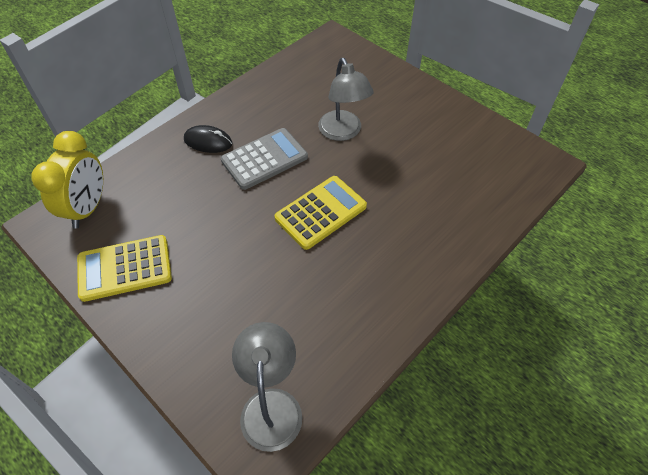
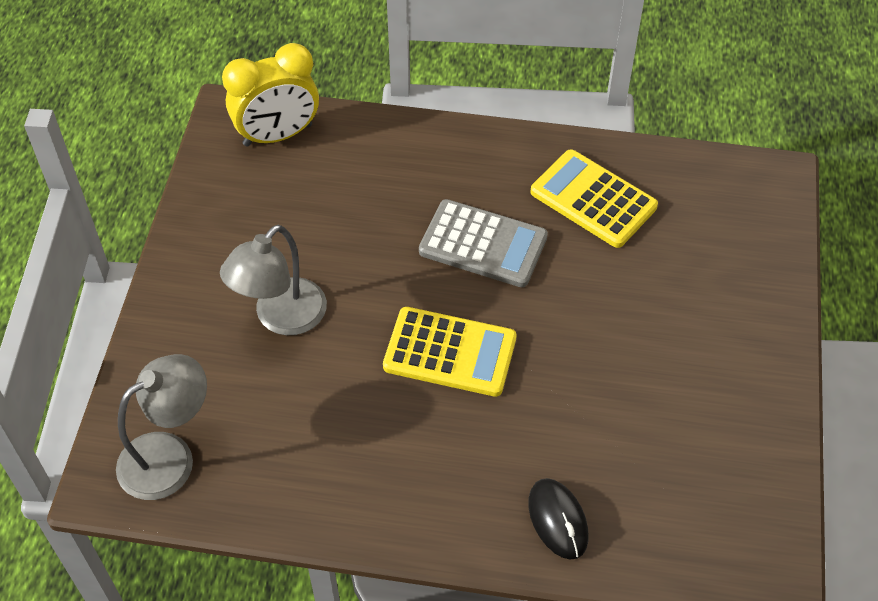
camera: 55 degrees right, 0 degrees up
yellow calculator [77,235,172,302] -> yellow calculator moved to [530,149,658,248]
black mouse [184,125,233,153] -> black mouse moved to [528,478,589,560]
grey lamp [318,58,374,141] -> grey lamp moved to [220,225,327,335]

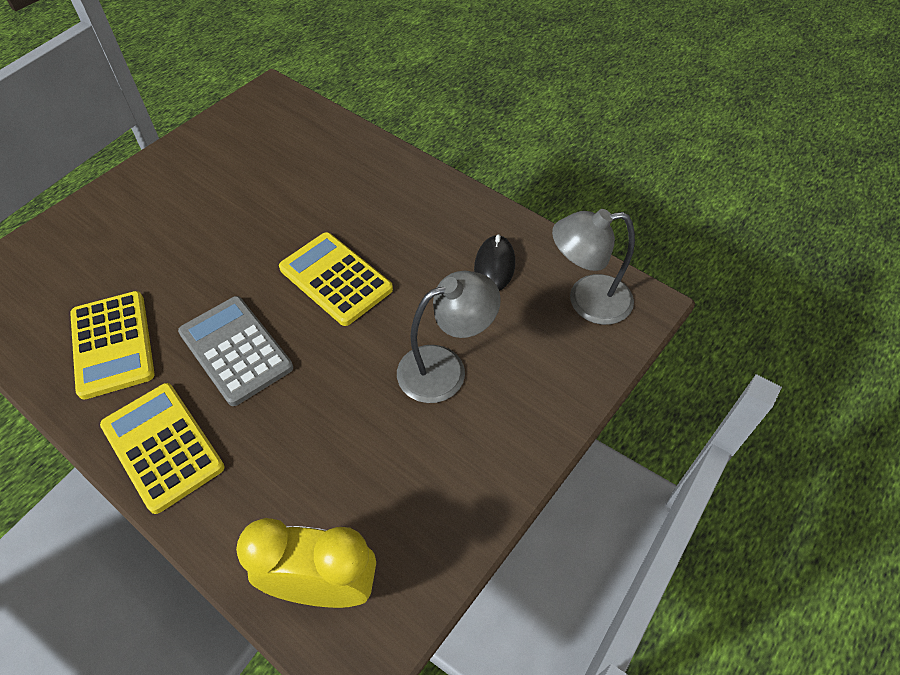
camera: 150 degrees left, 0 degrees up
black mouse [528,478,589,560] -> black mouse moved to [474,234,515,291]
none -> yellow calculator [100,383,225,514]

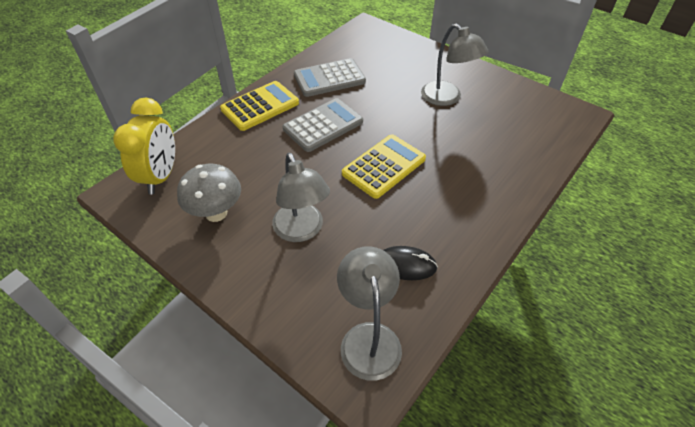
camera: 90 degrees right, 5 degrees down
yellow calculator [70,291,155,400] -> grey calculator [294,58,366,97]
none -> grey mushroom [177,164,241,222]
none -> grey lamp [421,24,489,106]

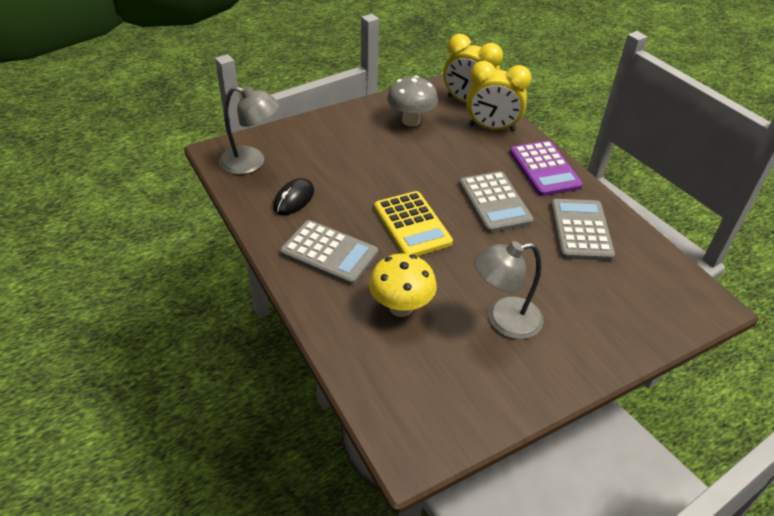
camera: 110 degrees right, 5 degrees down
yellow calculator [220,81,299,131] -> purple calculator [510,141,583,196]
grey lamp [272,153,330,242] -> none
none -> grey calculator [280,220,378,285]
none -> yellow mushroom [369,253,437,317]
none -> yellow clock [467,61,532,132]

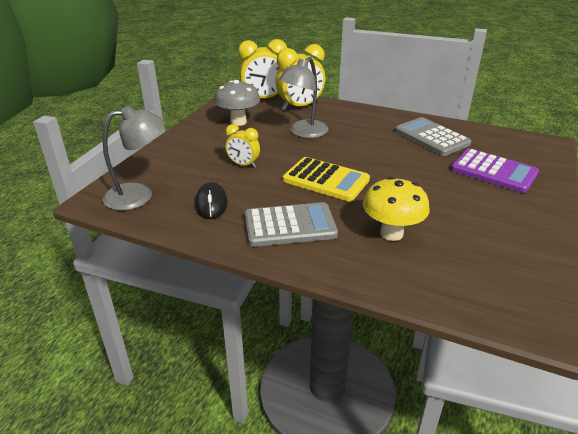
camera: 35 degrees left, 10 degrees down
grey calculator [459,171,534,233] -> none
grey lamp [474,241,544,339] -> grey lamp moved to [278,57,328,138]
purple calculator [510,141,583,196] -> purple calculator moved to [451,148,539,193]
none -> yellow clock [225,124,260,168]

